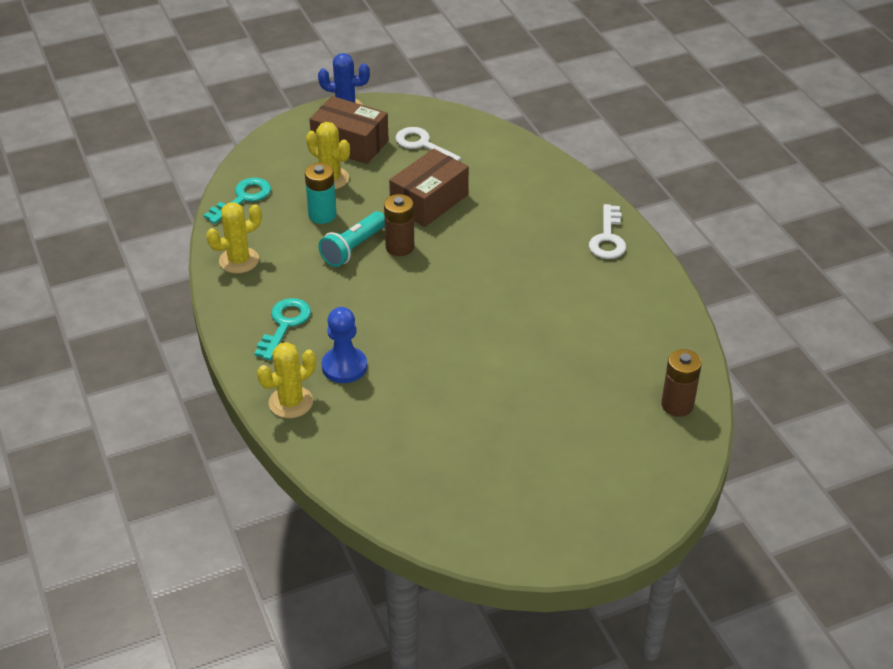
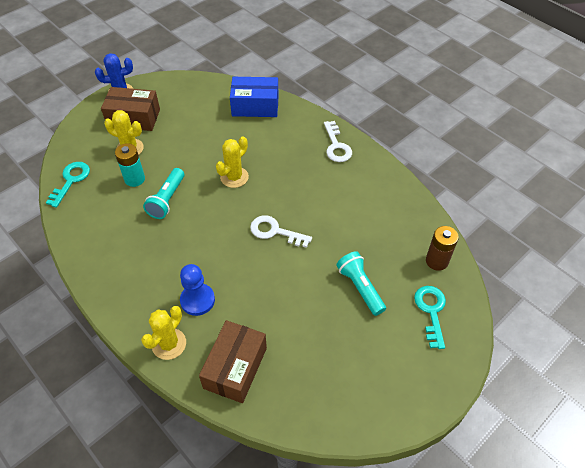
camera: 20 degrees left, 10 degrees up
yellow cactus [206,202,262,274] -> yellow cactus moved to [216,136,249,188]
turquoise key [254,298,311,360] -> turquoise key moved to [414,286,446,349]
brown battery [384,194,414,256] -> none
brown box [389,149,469,227] -> brown box moved to [199,320,267,403]
white key [395,127,461,161] -> white key moved to [250,215,312,248]
none -> blue box [230,77,279,117]
none -> turquoise flashlight [336,251,386,316]

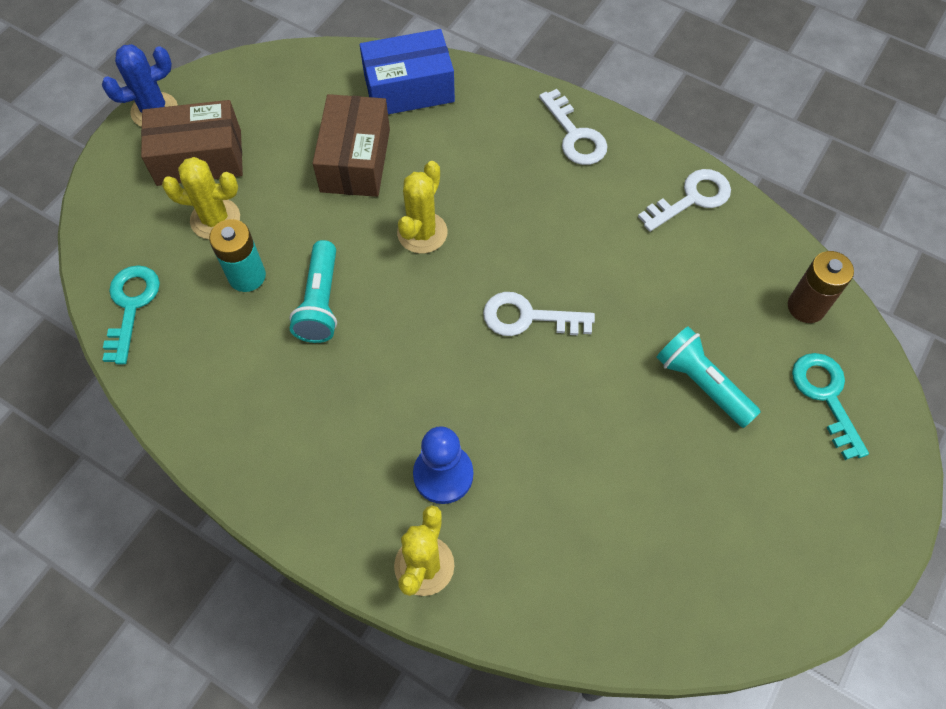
camera: 15 degrees left, 10 degrees up
brown box [199,320,267,403] -> brown box moved to [313,94,390,197]
none -> white key [638,169,731,232]

